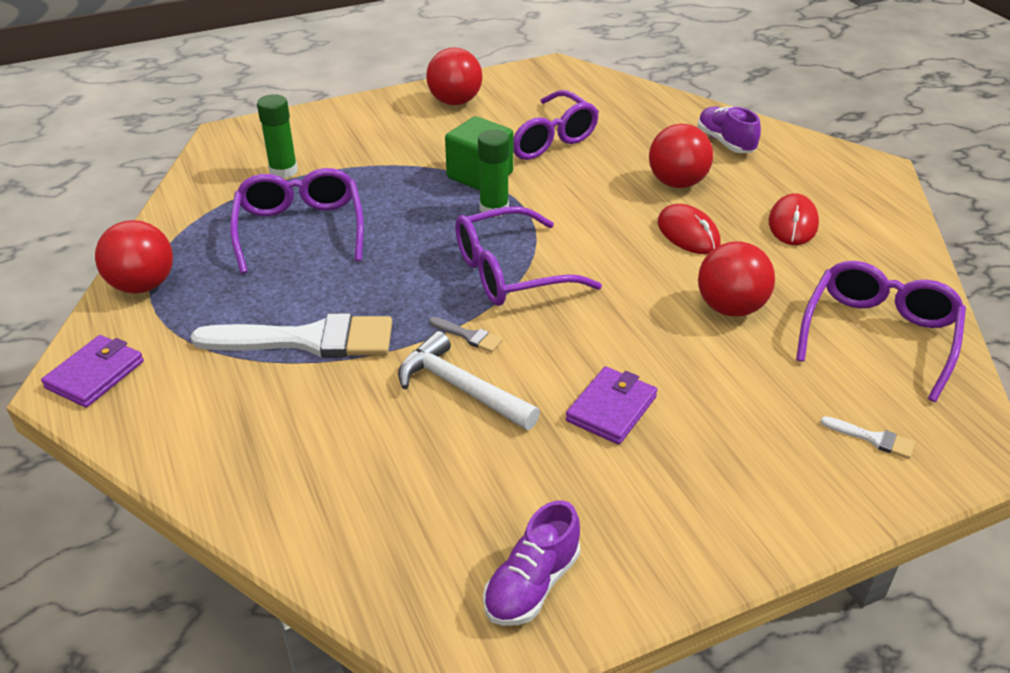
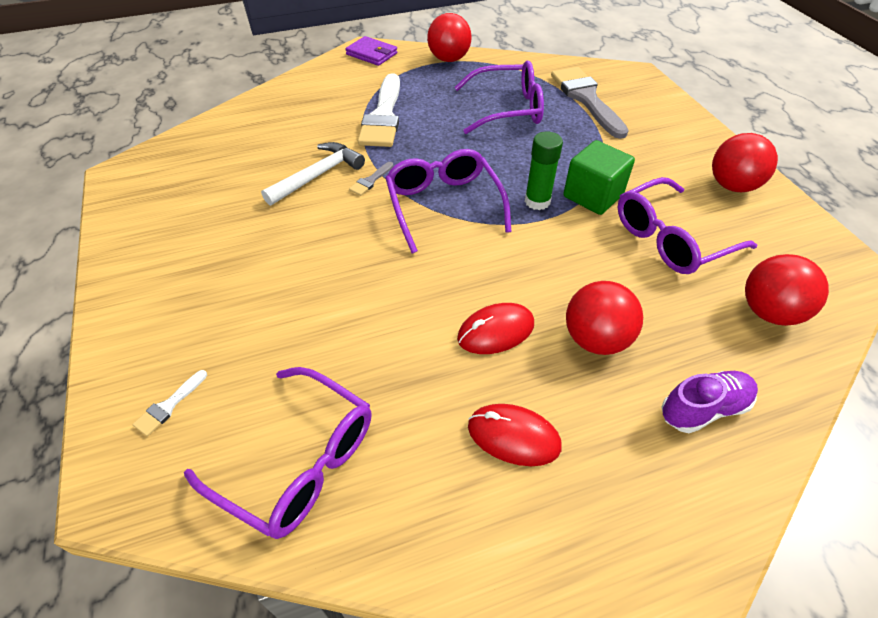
camera: 95 degrees right, 10 degrees up
green glue stick [257,94,298,178] -> grey brush [551,67,629,139]
purple shoe [483,500,580,626] -> none
purple wallet [566,366,657,445] -> none
red ball [698,242,775,317] -> red ball moved to [745,254,829,326]

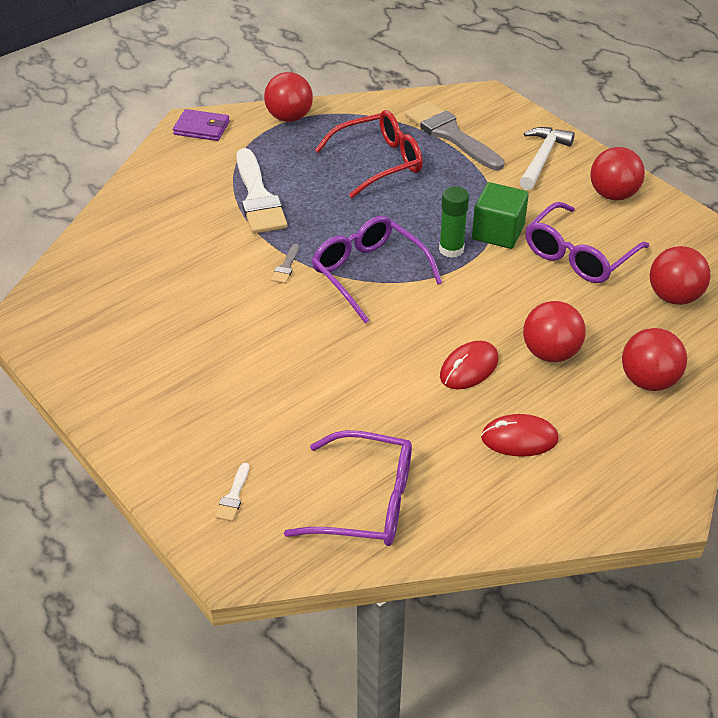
camera: 20 degrees left, 5 degrees down
white hammer [261,142,365,206] -> white hammer moved to [519,127,575,190]
purple glasses [454,61,544,134] -> red glasses [315,110,423,198]
purple shoe [661,371,758,433] -> red ball [622,328,687,391]

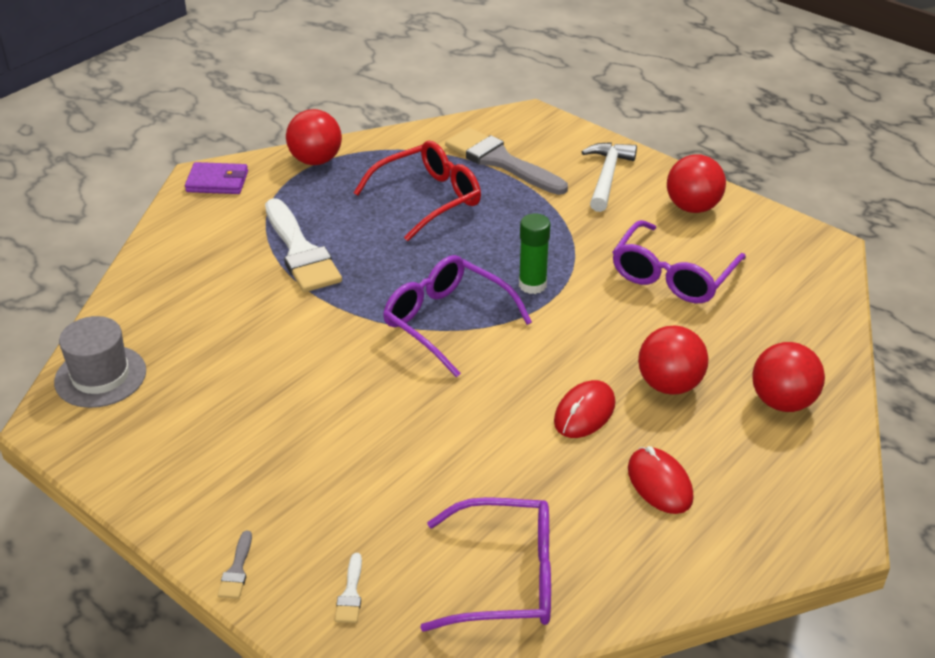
camera: 10 degrees left, 5 degrees down
grey brush [271,244,299,284] -> grey brush moved to [217,531,252,599]
green cube [472,182,529,249] -> none
red mouse [481,414,559,457] -> red mouse turned 75 degrees clockwise [628,446,694,514]
red ball [650,246,711,305] -> none
none -> grey hat [54,316,146,408]

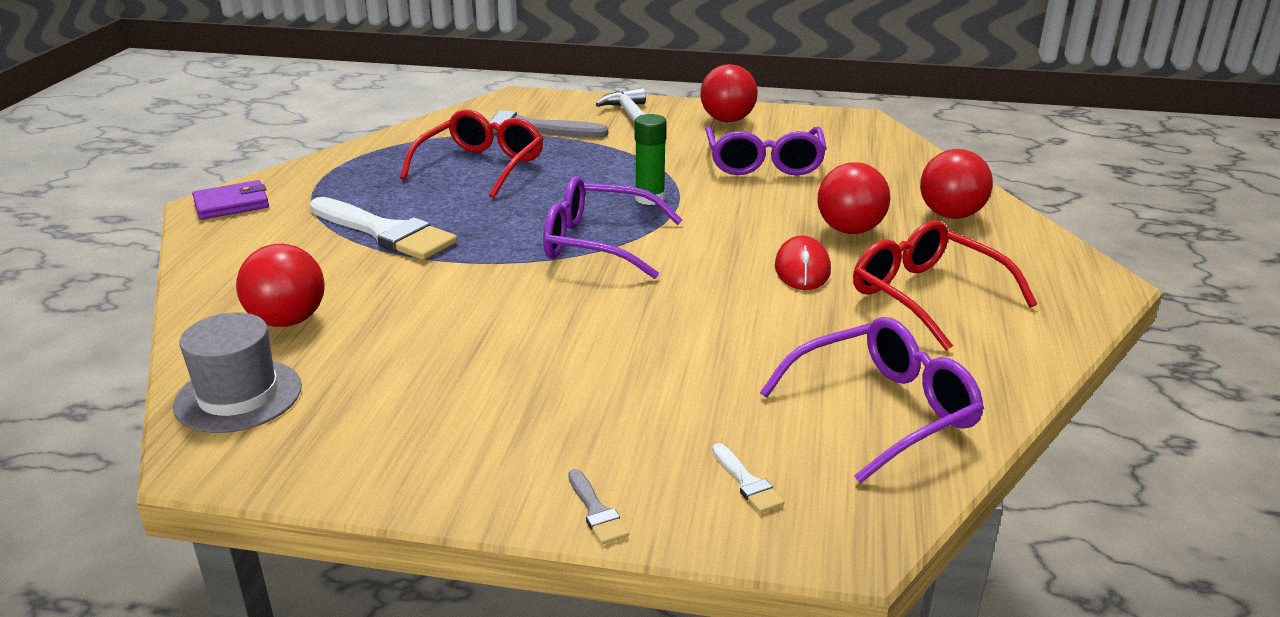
camera: 30 degrees left, 10 degrees down
red ball [286,109,342,165] -> red ball moved to [236,244,325,327]
red mouse [628,446,694,514] -> red glasses [853,220,1037,351]

